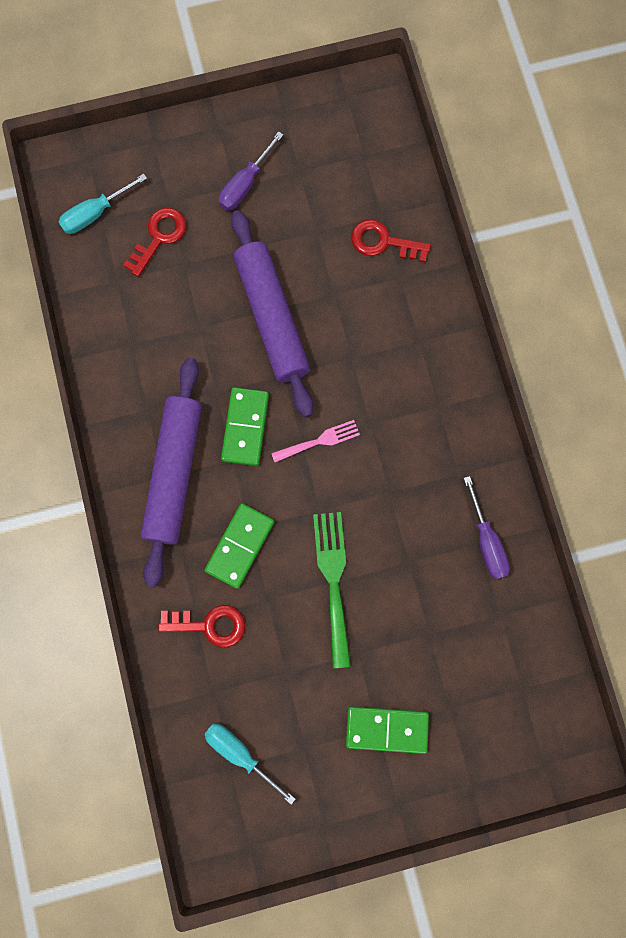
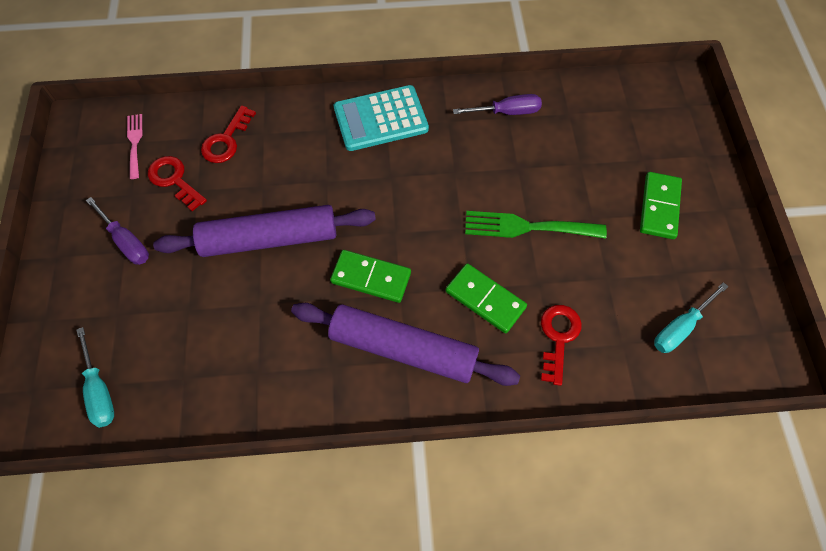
camera: 80 degrees left, 15 degrees down
red key [123,208,187,277] -> red key moved to [148,156,207,211]
pink fork [271,420,360,462] -> pink fork moved to [127,114,143,179]
none -> turquoise calculator [334,85,429,151]

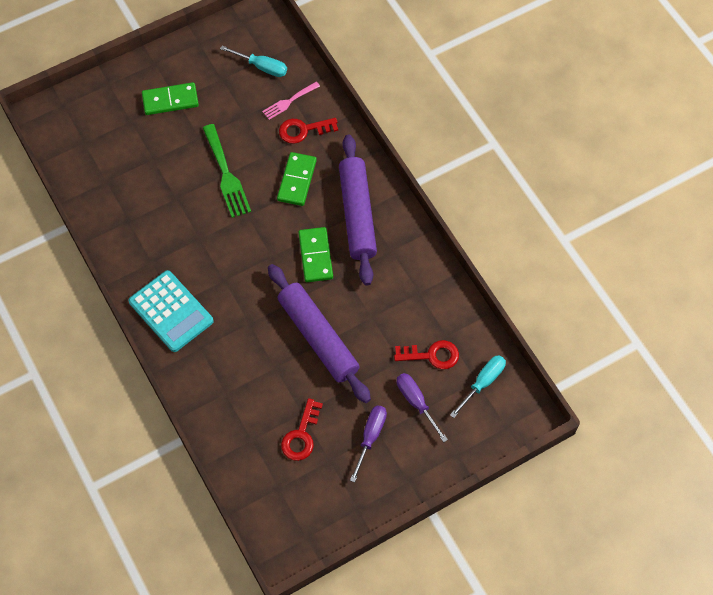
camera: 115 degrees left, 0 degrees up
pink fork [127,114,143,179] -> pink fork moved to [262,82,320,120]
red key [201,105,256,163] -> red key moved to [394,340,459,369]
purple screwdriver [453,94,542,115] -> purple screwdriver moved to [397,373,448,442]

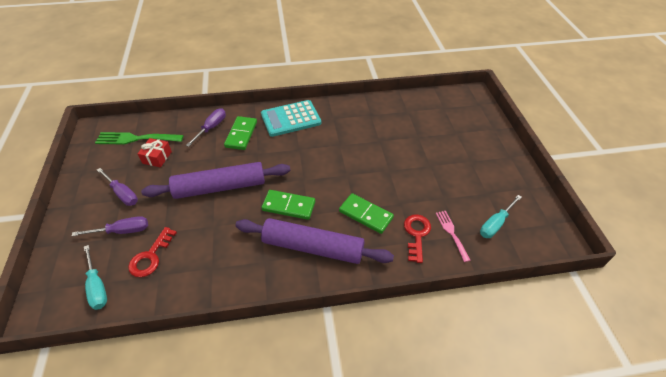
camera: 110 degrees right, 15 degrees down
green domino [142,82,199,115] -> green domino moved to [224,116,257,150]
green fork [203,124,251,218] -> green fork moved to [95,132,183,145]
red key [281,398,323,461] -> red gift [137,138,172,167]
none -> purple screwdriver [186,108,226,147]

